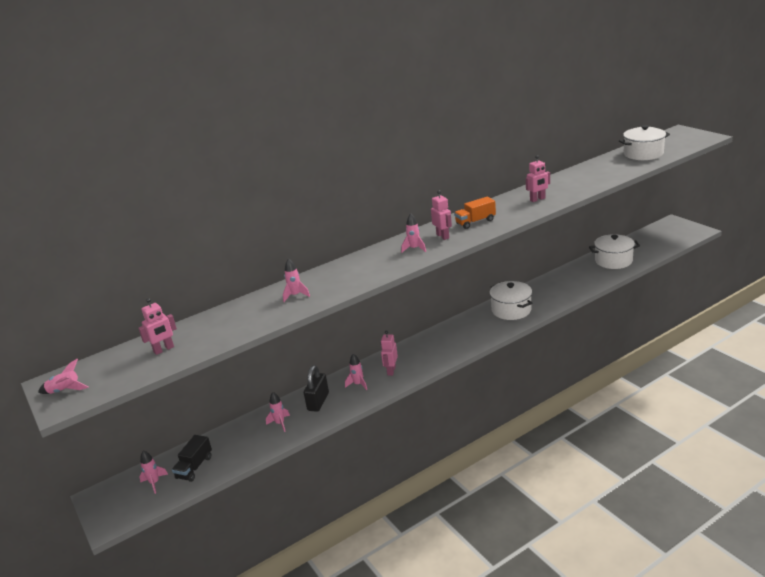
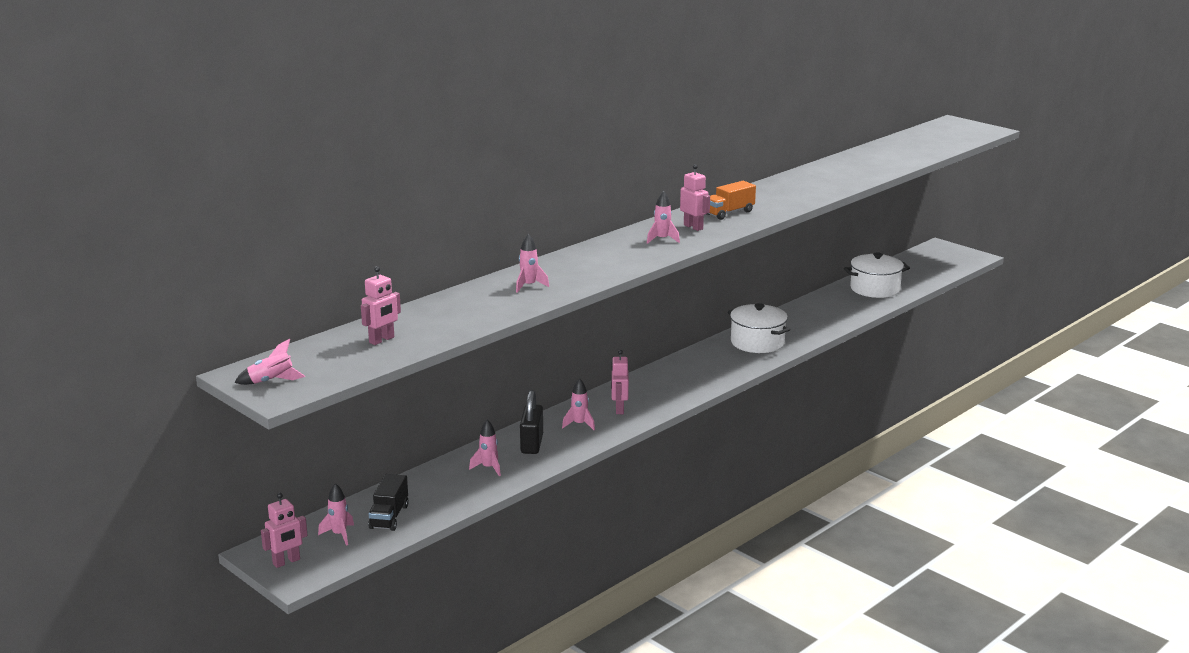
camera: 15 degrees left, 5 degrees down
pink robot [526,155,550,202] -> pink robot moved to [261,493,308,568]
white pot [619,125,670,160] -> none

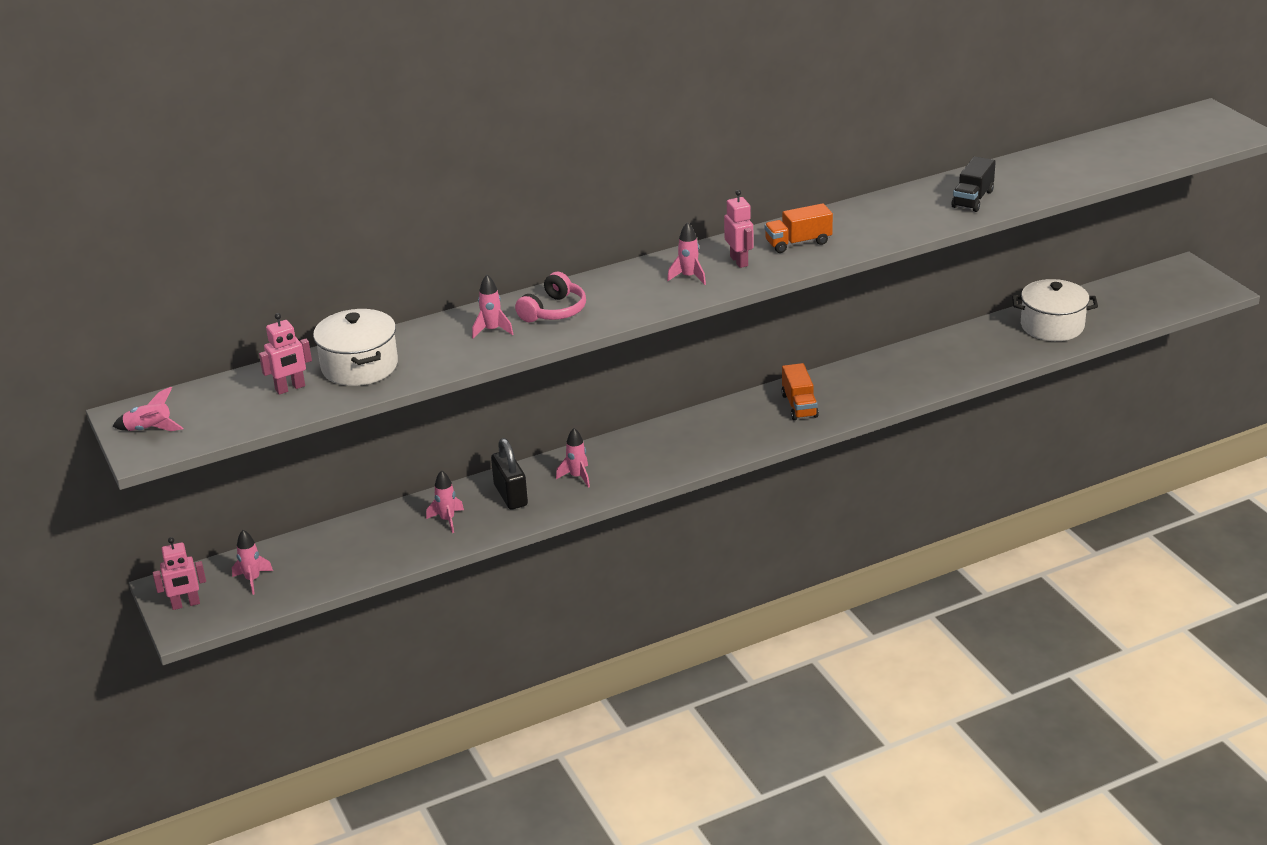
camera: 20 degrees right, 10 degrees up
black truck [368,474,409,531] -> black truck moved to [952,156,996,212]
black padlock [520,390,543,454] -> black padlock turned 45 degrees counterclockwise [491,438,528,509]
pink robot [611,350,629,414] -> none
white pot [728,303,790,353] -> white pot moved to [313,309,398,386]
none -> pink headphones [515,272,586,322]
none -> orange truck [781,363,819,420]

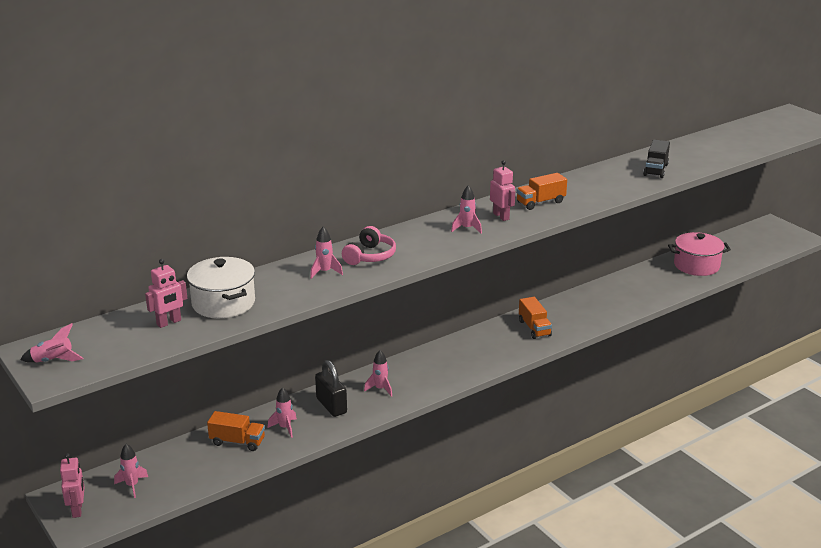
camera: 10 degrees left, 5 degrees down
pink robot [153,537,206,610] -> pink robot turned 75 degrees counterclockwise [60,453,85,518]
white pot [1012,279,1098,341] -> pink pot [668,232,731,276]
none -> orange truck [207,411,265,451]

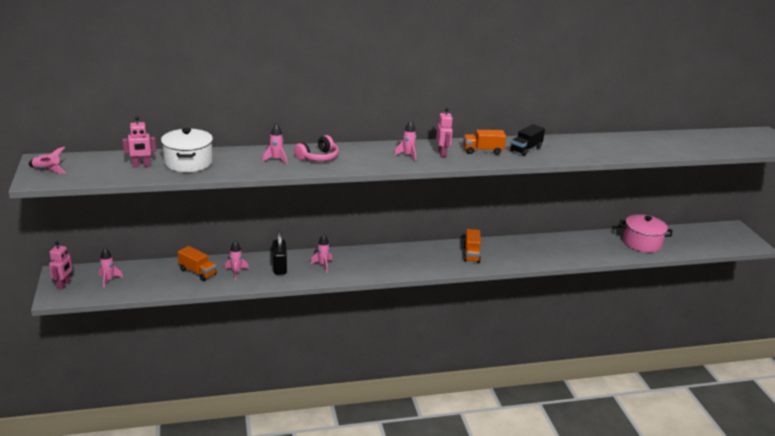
camera: 20 degrees right, 0 degrees up
black truck [643,140,670,178] -> black truck moved to [510,124,545,156]

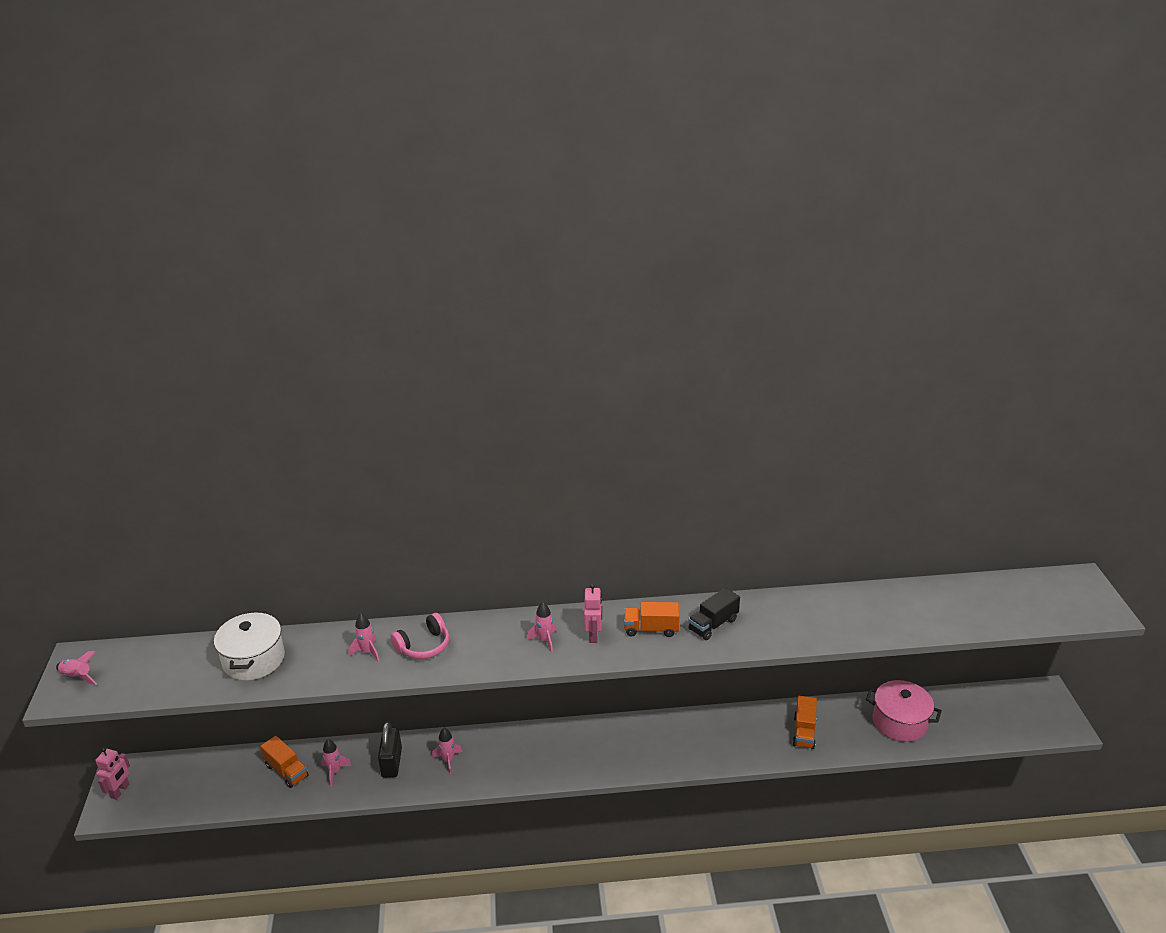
camera: 10 degrees right, 5 degrees up
pink rocket [99,248,123,288] -> none
pink robot [122,116,156,168] -> none
orange truck [464,229,481,263] -> orange truck moved to [792,696,817,749]

